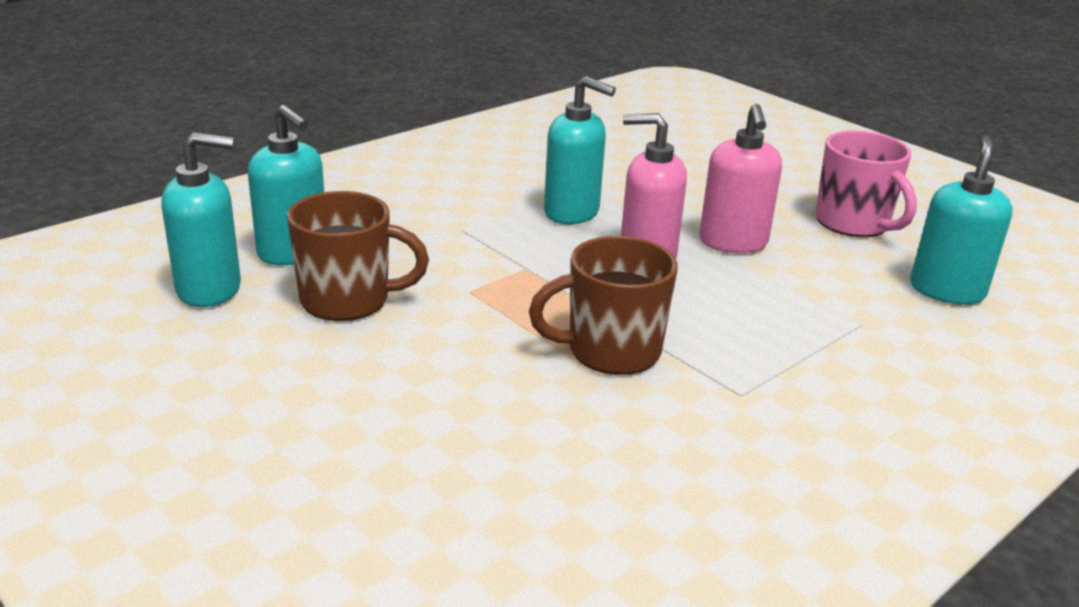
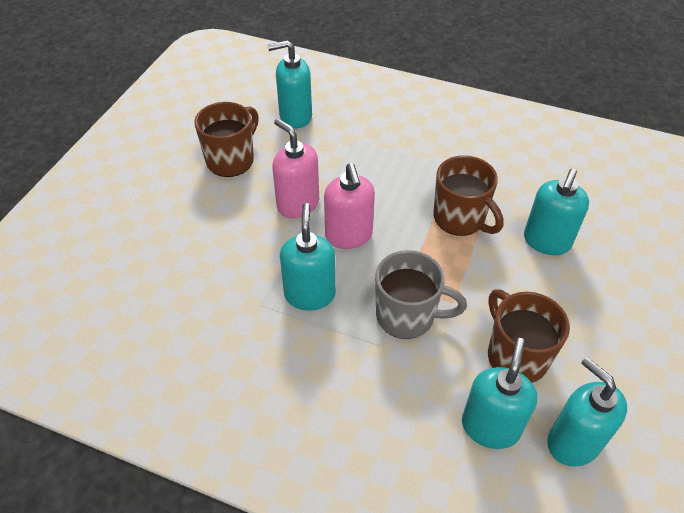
camera: 115 degrees left, 20 degrees up
pink soap dispenser [699,104,782,253] -> pink soap dispenser turned 105 degrees counterclockwise [272,118,319,218]
pink mug [815,130,917,237] -> brown mug [194,102,259,177]
none -> grey mug [375,250,467,339]
none -> turquoise soap dispenser [524,169,589,255]

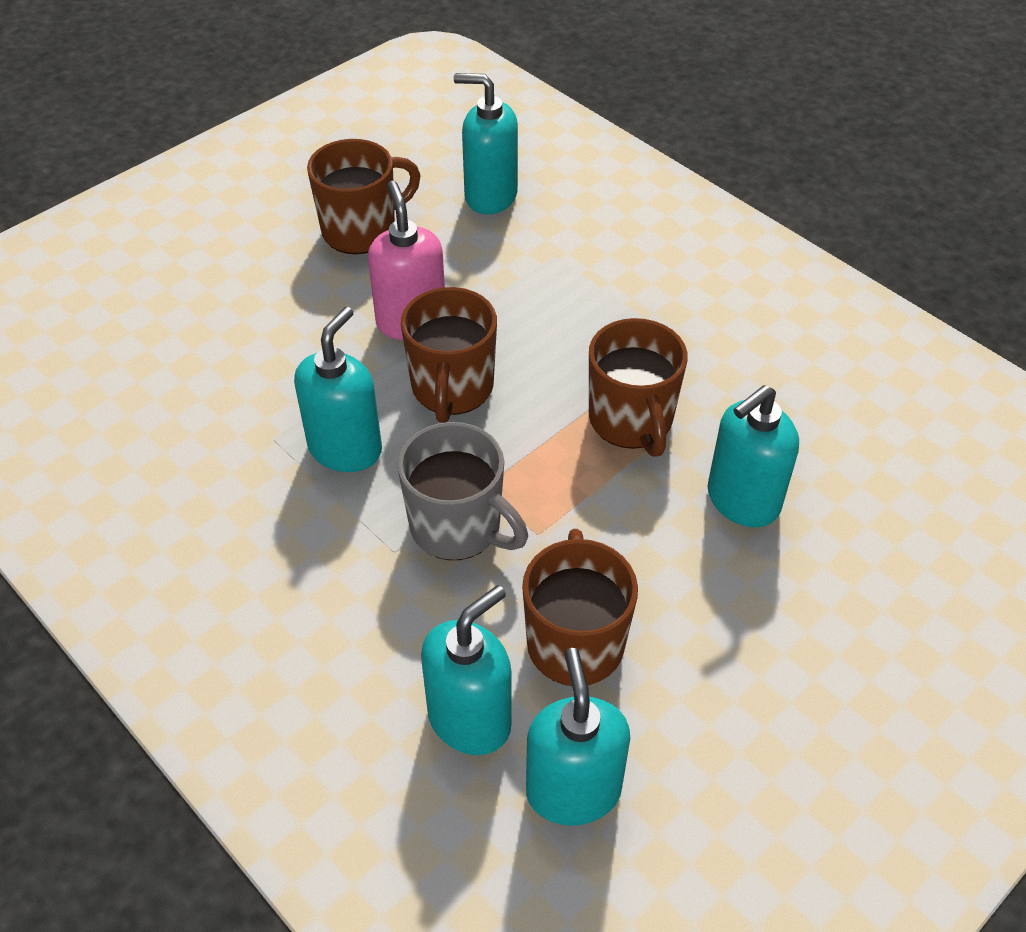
camera: 25 degrees right, 0 degrees up
pink soap dispenser [324,163,375,249] -> brown mug [401,287,497,423]

